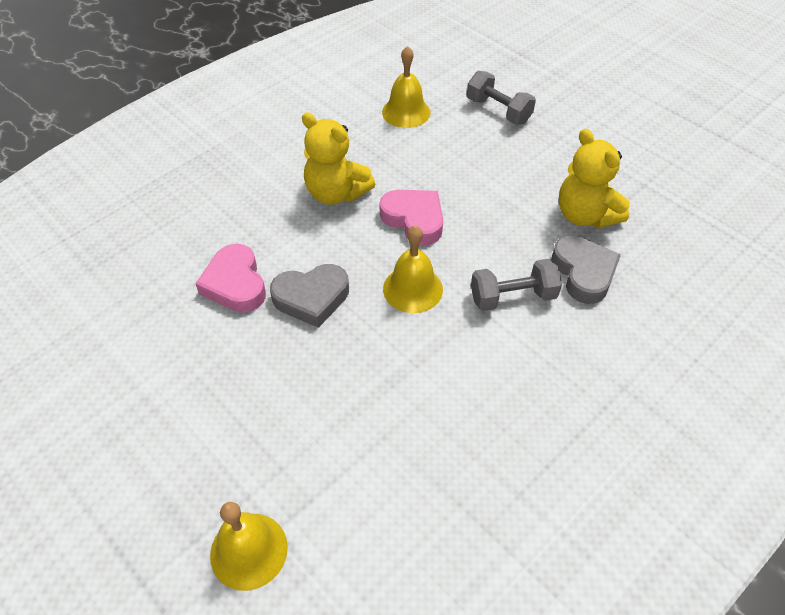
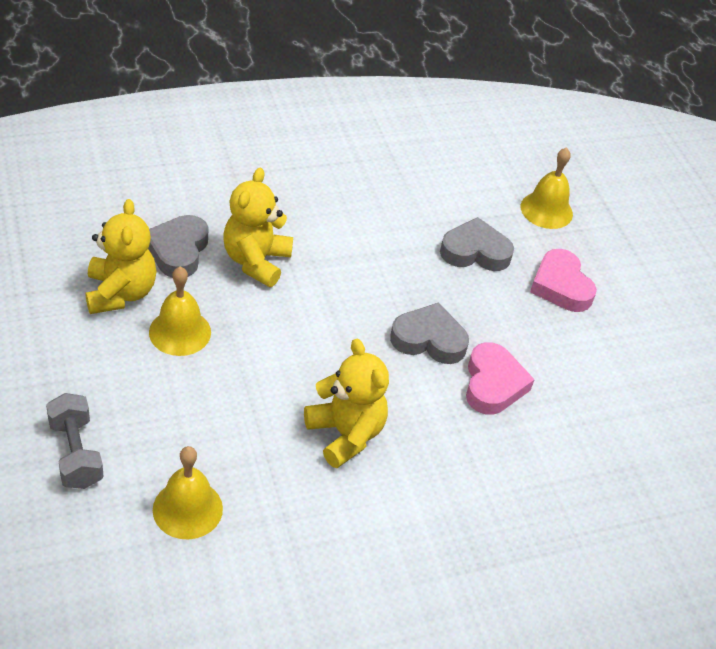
camera: 160 degrees left, 5 degrees down
pink heart [380,190,443,245] -> pink heart moved to [530,249,597,312]
yellow bell [383,225,443,313] -> yellow bell moved to [149,267,211,356]
grey dumbbell [471,259,562,311] -> yellow teddy bear [223,168,293,287]
none -> grey heart [440,217,514,271]

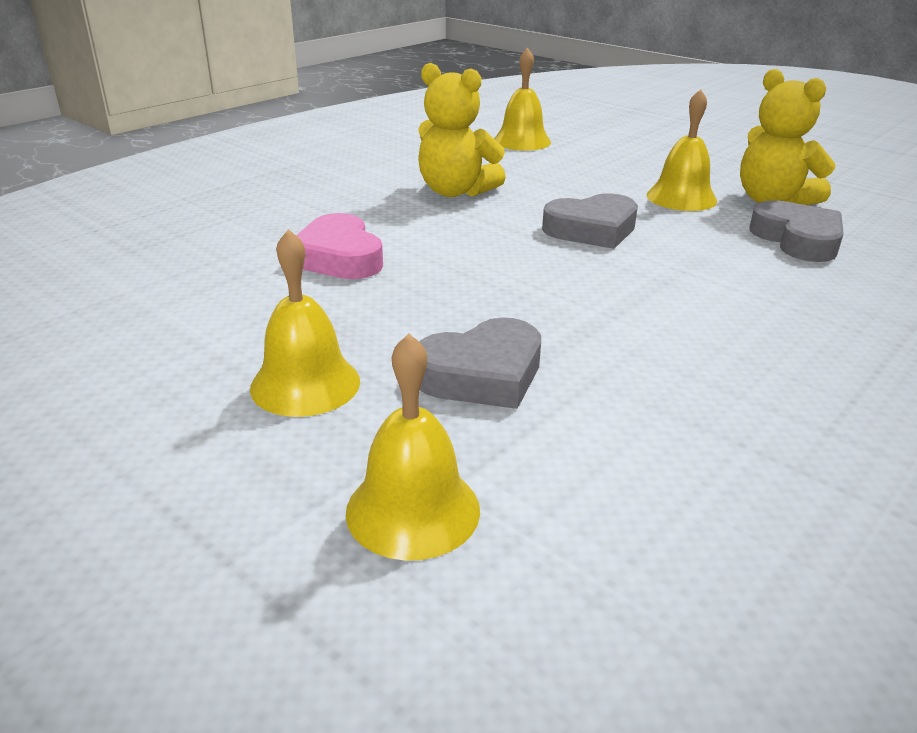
camera: 155 degrees right, 15 degrees down
grey dumbbell [46,393,104,489] -> none
yellow teddy bear [223,168,293,287] -> none
grey heart [390,302,469,364] -> grey heart moved to [542,193,638,249]
pink heart [530,249,597,312] -> yellow bell [250,229,360,417]

